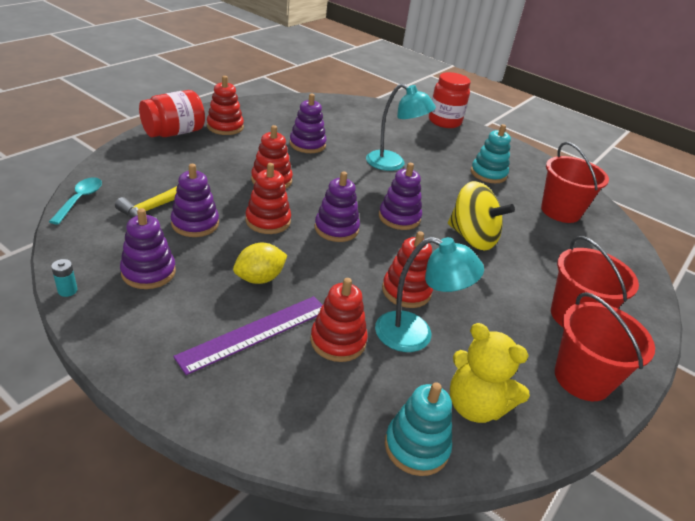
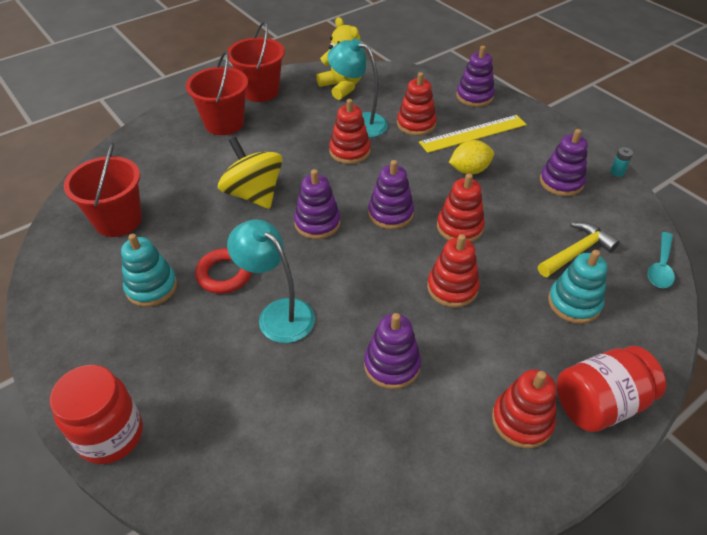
camera: 160 degrees left, 10 degrees up
purple stacking toy [170,164,219,237] -> purple stacking toy moved to [456,46,495,107]
purple ruler [173,296,322,375] -> yellow ruler [419,115,527,153]
turquoise stacking toy [385,382,452,476] -> turquoise stacking toy moved to [548,250,607,324]
none -> red ring [195,248,251,294]

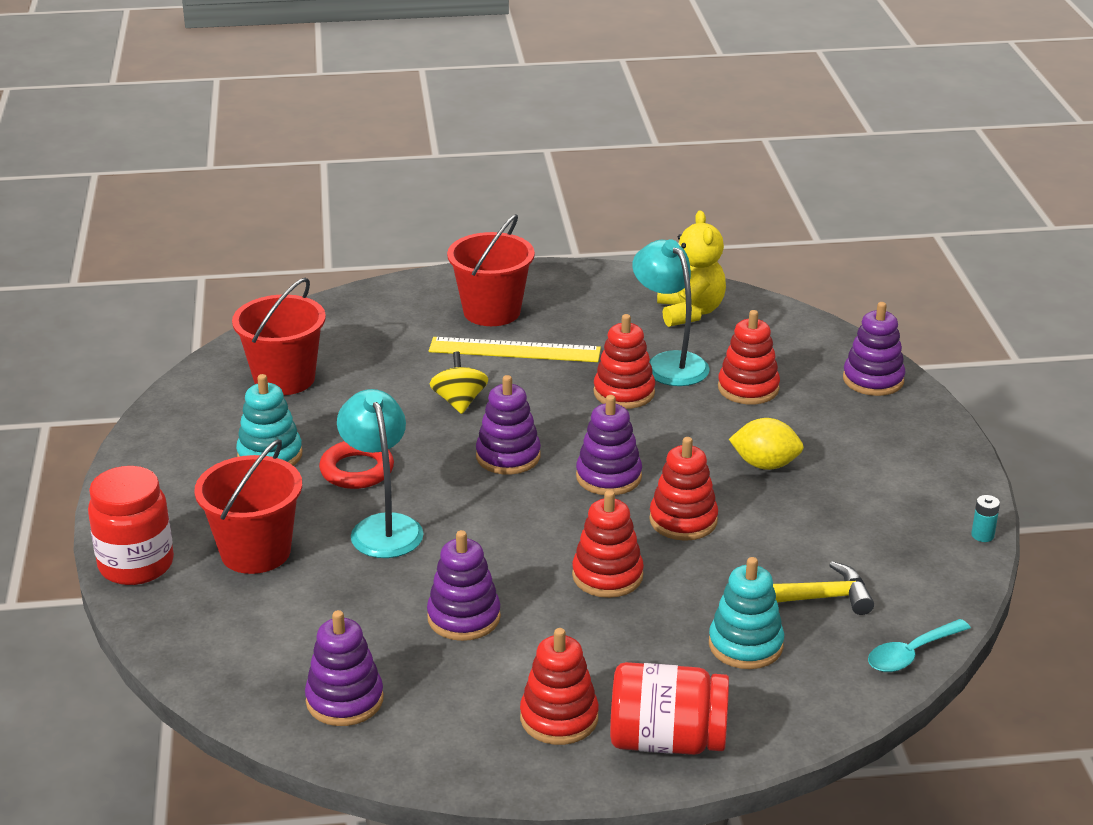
camera: 30 degrees right, 15 degrees down
yellow spinning top [218,137,283,209] -> yellow spinning top [430,352,488,414], size x0.60
red bucket [227,21,285,102] -> red bucket moved to [194,439,302,574]
yellow ruler [419,115,527,153] -> yellow ruler moved to [429,337,601,362]
purple stacking toy [540,129,588,196] -> purple stacking toy moved to [305,610,384,726]

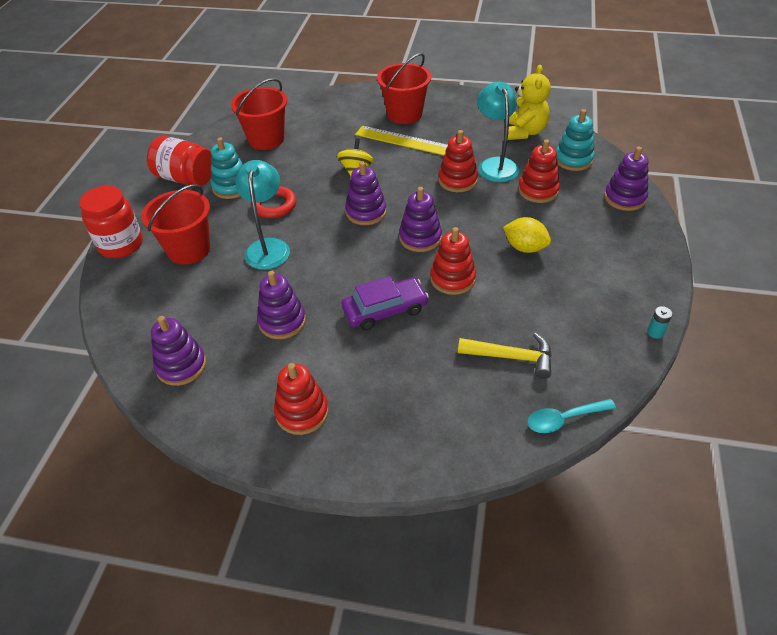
camera: 20 degrees right, 15 degrees up
red stacking toy [572,490,644,598] -> purple car [342,276,429,330]
red jar [610,662,729,755] -> red jar moved to [147,136,212,186]
turquoise stacking toy [709,557,784,669] -> turquoise stacking toy moved to [556,109,595,171]

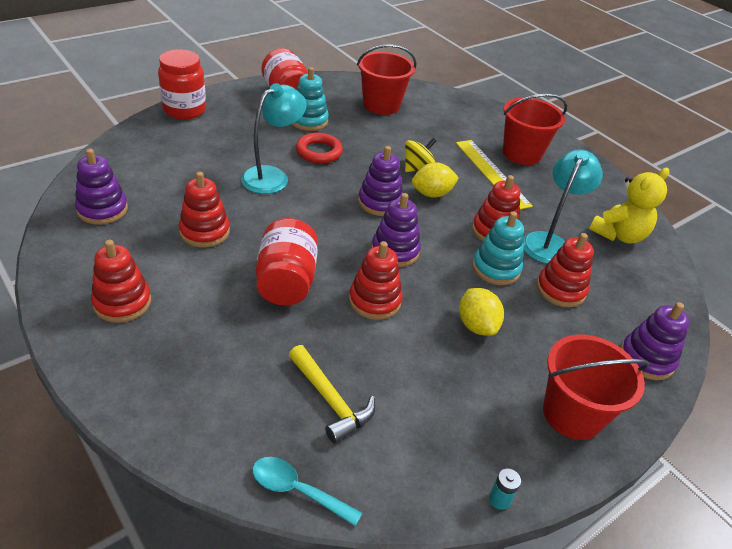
camera: 35 degrees right, 5 degrees down
red bucket [141,184,210,265] -> red bucket moved to [543,334,649,440]
purple stacking toy [257,271,306,339] -> red stacking toy [179,172,230,248]
purple car [342,276,429,330] -> red jar [256,218,318,306]
turquoise stacking toy [556,109,595,171] -> turquoise stacking toy moved to [472,211,524,285]
none -> yellow lemon [412,162,459,198]

